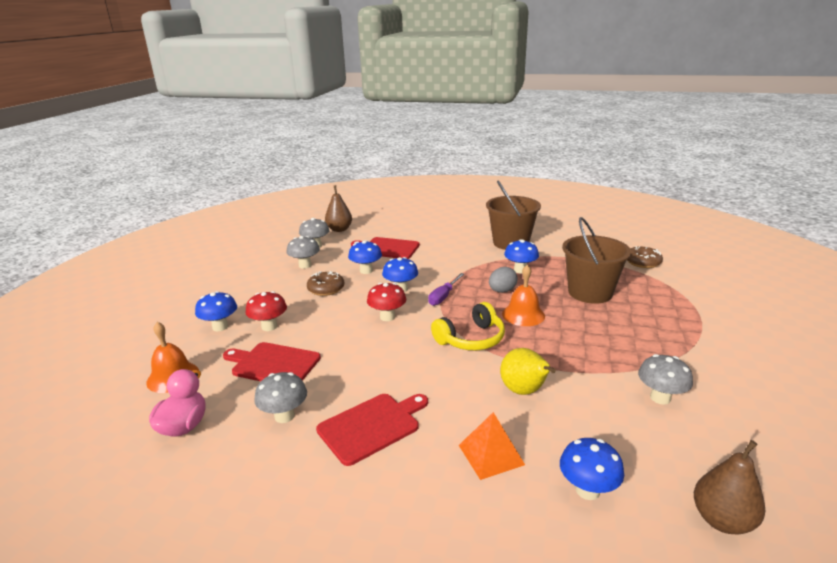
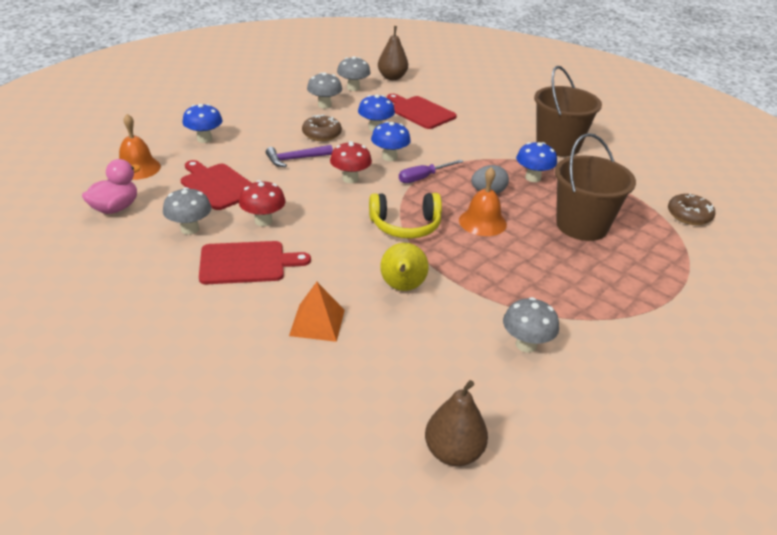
camera: 25 degrees right, 10 degrees up
red mushroom [245,291,287,331] -> red mushroom moved to [239,180,286,226]
blue mushroom [560,438,624,500] -> none
none -> purple hammer [266,145,333,167]

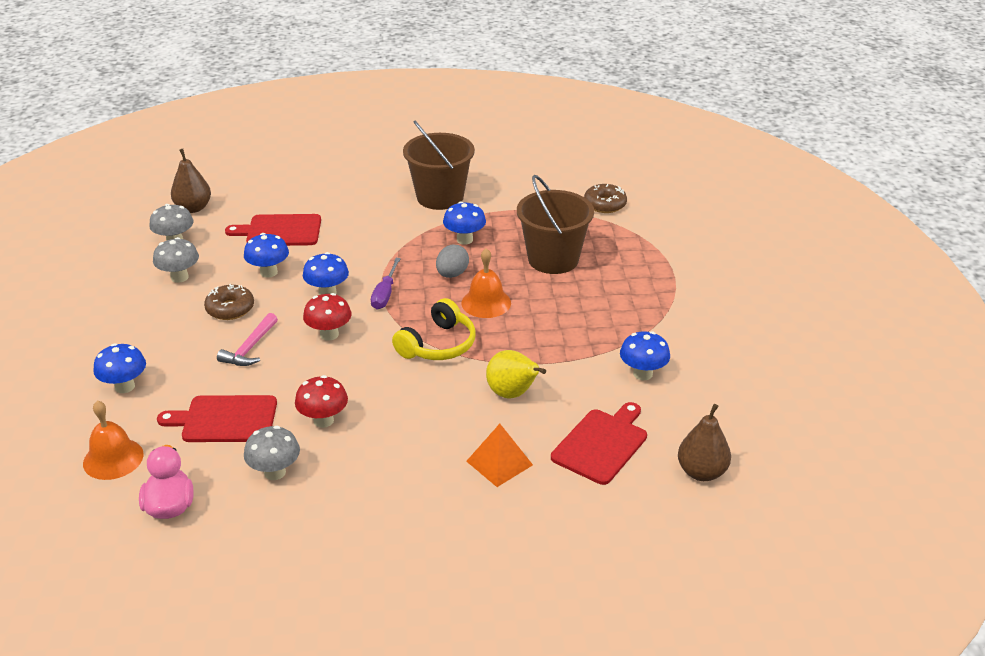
camera: 45 degrees left, 0 degrees up
red cutting board [199,241,311,284] -> red cutting board moved to [551,402,647,485]
purple hammer [266,145,333,167] -> pink hammer [217,313,278,366]
grey mushroom [503,297,559,352] -> blue mushroom [620,331,670,380]

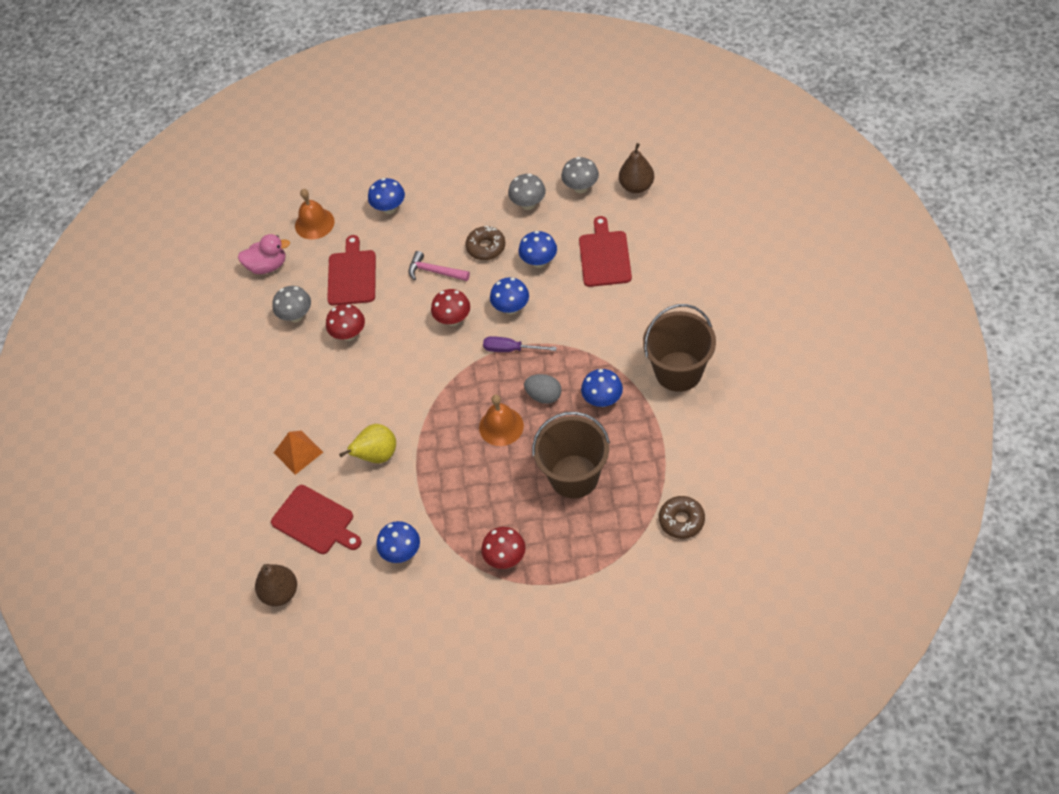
camera: 95 degrees right, 20 degrees up
yellow headphones [392,298,475,360] -> none
none -> red mushroom [481,527,525,569]

